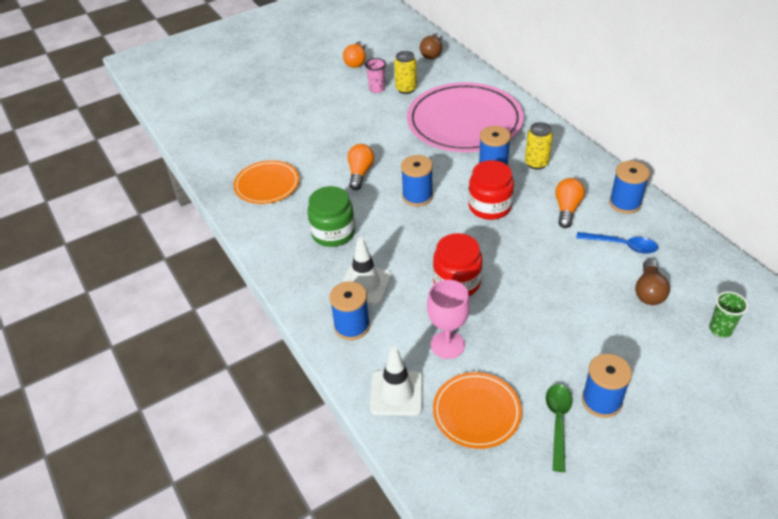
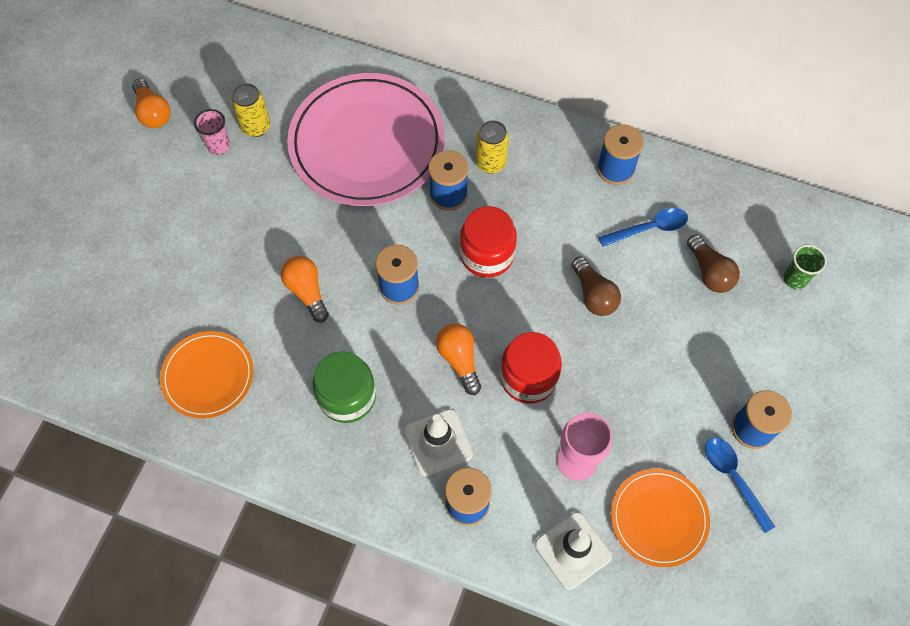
camera: 40 degrees left, 20 degrees up
brown light bulb [420,33,442,59] -> brown light bulb moved to [572,256,621,316]
green spoon [546,384,572,472] -> blue spoon [705,437,775,533]
orange light bulb [555,178,585,228] -> orange light bulb moved to [436,323,481,395]

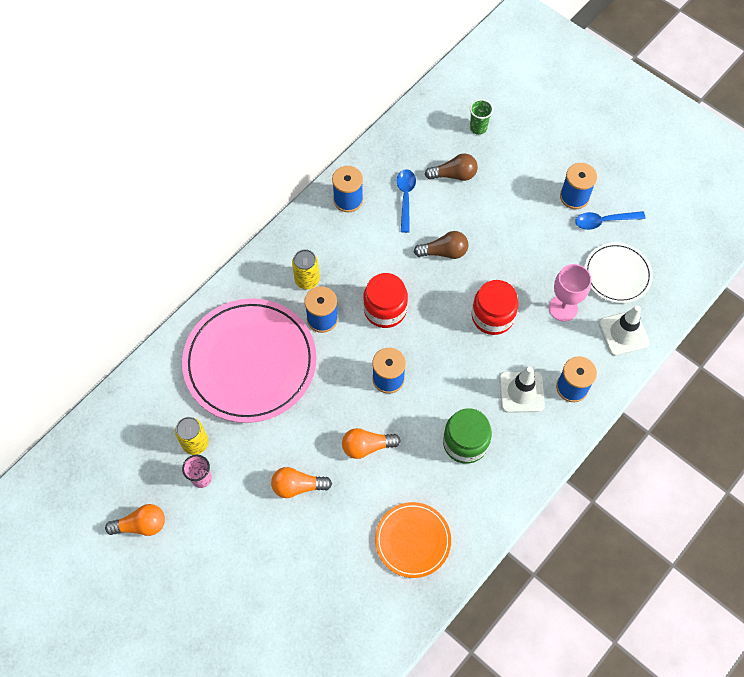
camera: 70 degrees left, 0 degrees up
orange light bulb [436,323,481,395] -> orange light bulb moved to [271,467,332,498]
orange plate [611,469,710,567] -> white plate [585,242,653,303]

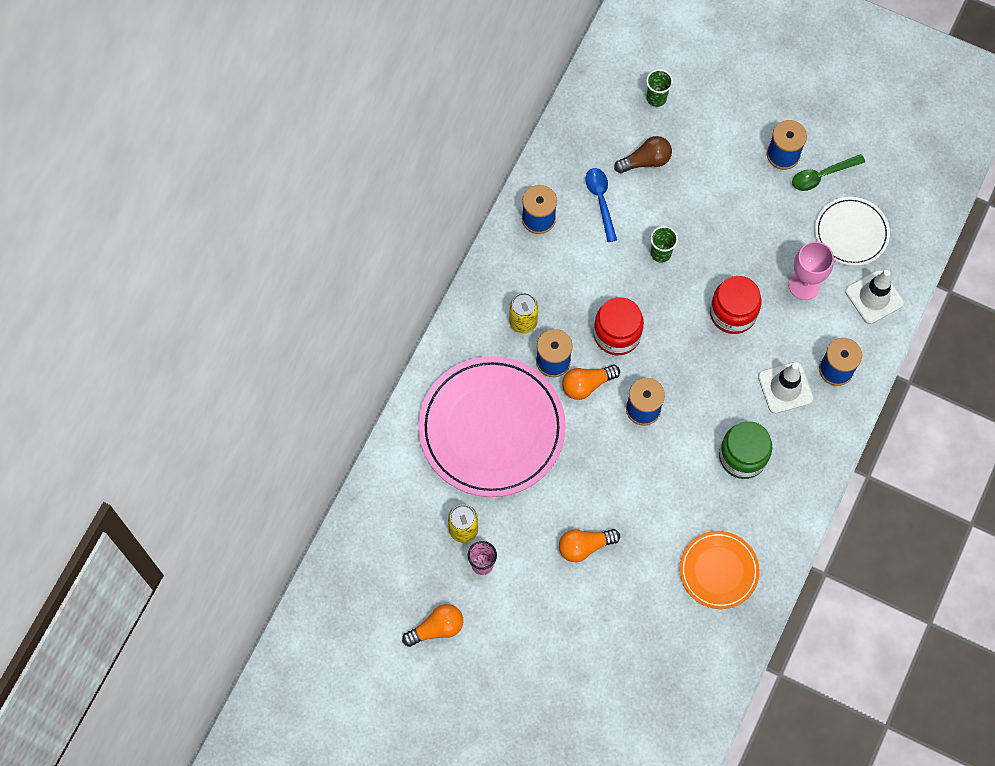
camera: 15 degrees left, 5 degrees up
orange light bulb [342,428,401,459] -> orange light bulb moved to [562,365,620,400]
brown light bulb [414,231,468,259] -> green cup [650,226,678,263]
blue spoon [575,211,645,230] -> green spoon [792,154,865,191]

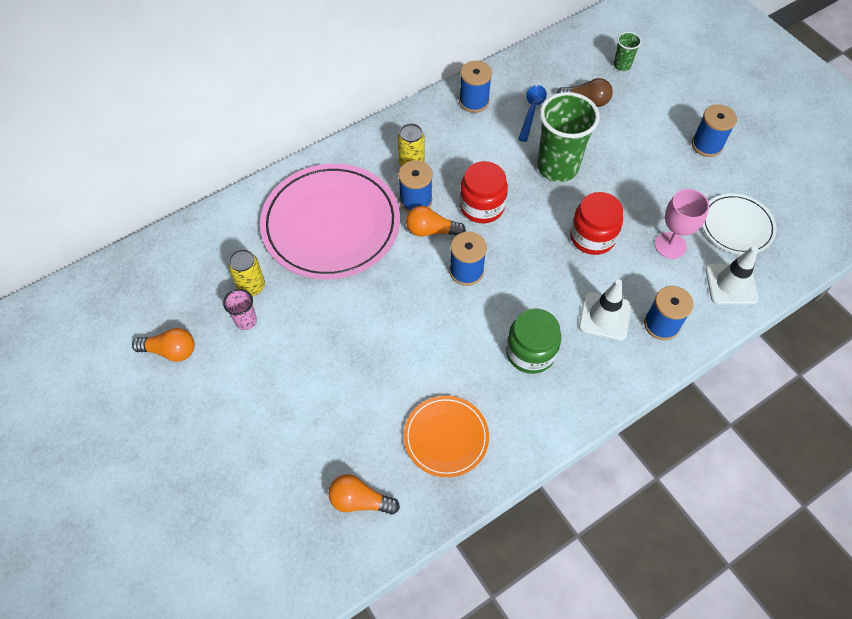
camera: 30 degrees right, 10 degrees down
orange light bulb [559,529,620,562] -> orange light bulb moved to [328,474,400,515]
green cup [650,226,678,263] -> green cup [537,92,600,182], size x2.15
green spoon [792,154,865,191] -> none

